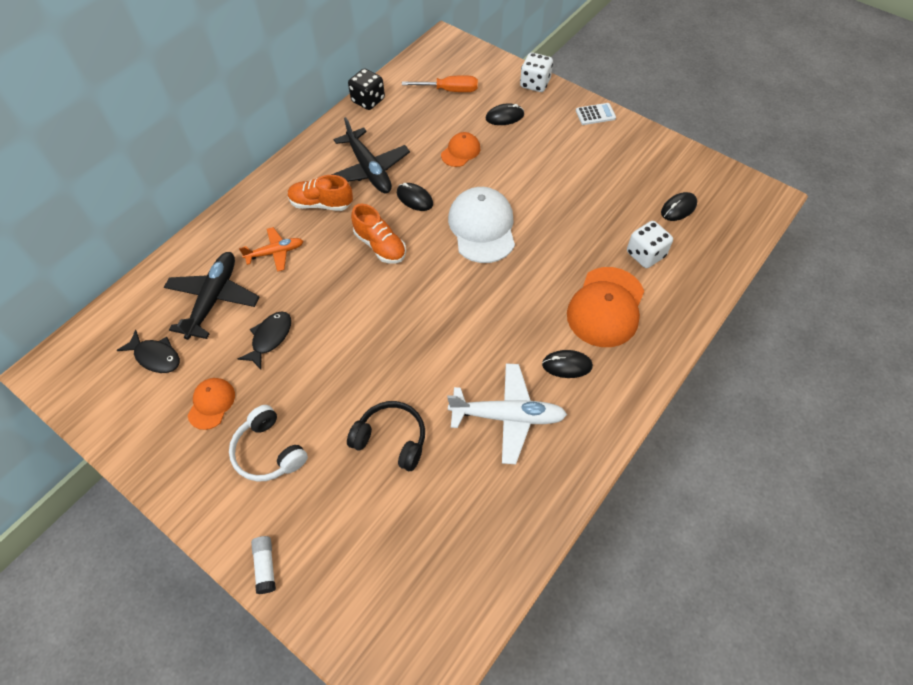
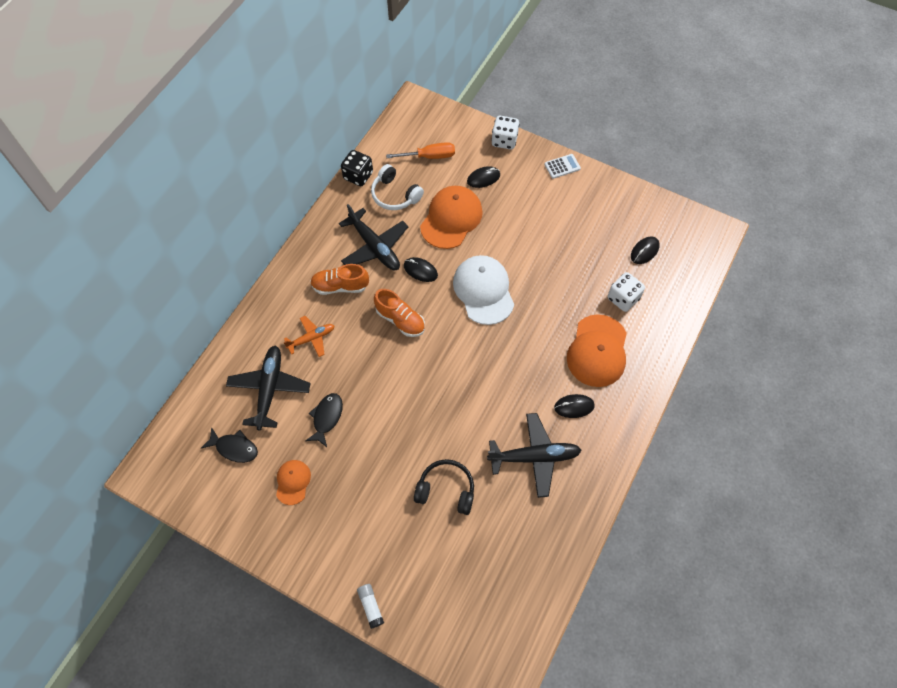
camera: 10 degrees left, 5 degrees up
white headphones [229,405,308,482] -> white headphones moved to [371,164,424,210]
orange cap [441,132,480,167] -> orange cap [420,186,483,249], size x1.86
white plane [447,363,567,464] -> black plane [487,413,582,498]

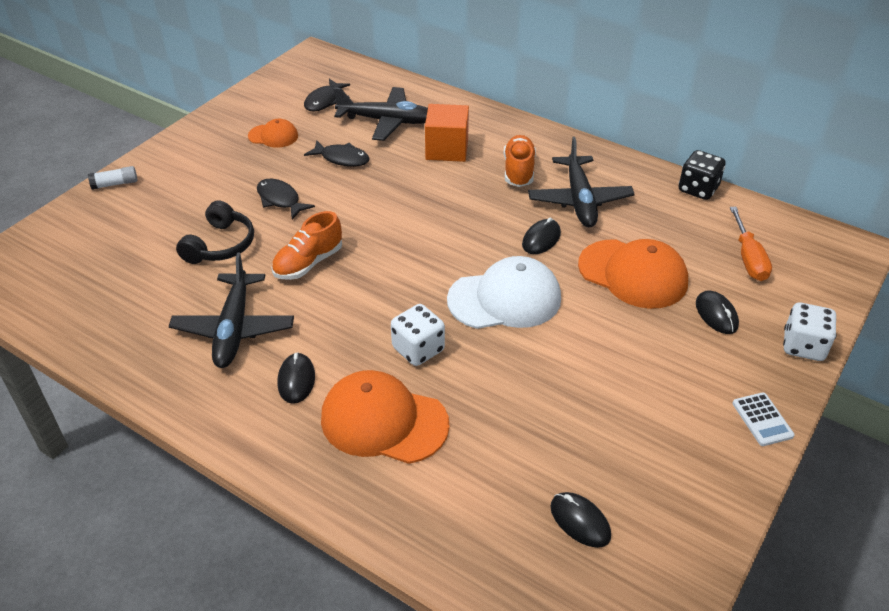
camera: 95 degrees right, 20 degrees down
orange plane [283,316,335,357] -> orange cube [425,104,469,162]
black plane [339,204,408,270] -> black plane turned 60 degrees counterclockwise [528,137,635,227]
white headphones [371,164,424,210] -> none
orange shoe [374,289,425,337] -> orange shoe moved to [272,211,342,280]
white dice [607,272,645,312] -> white dice moved to [391,304,445,366]
none -> black fish [257,179,315,219]

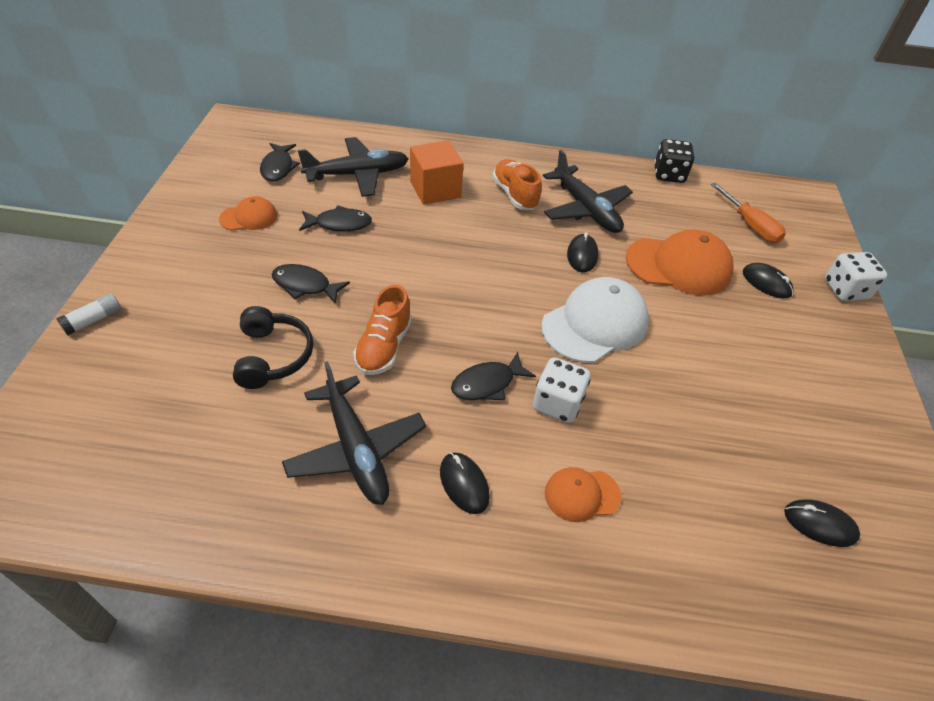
camera: 30 degrees left, 5 degrees up
orange cap [321,370,450,464] -> orange cap [545,467,621,522], size x0.54
white calculator [732,392,795,446] -> none
none -> black fish [451,352,536,400]

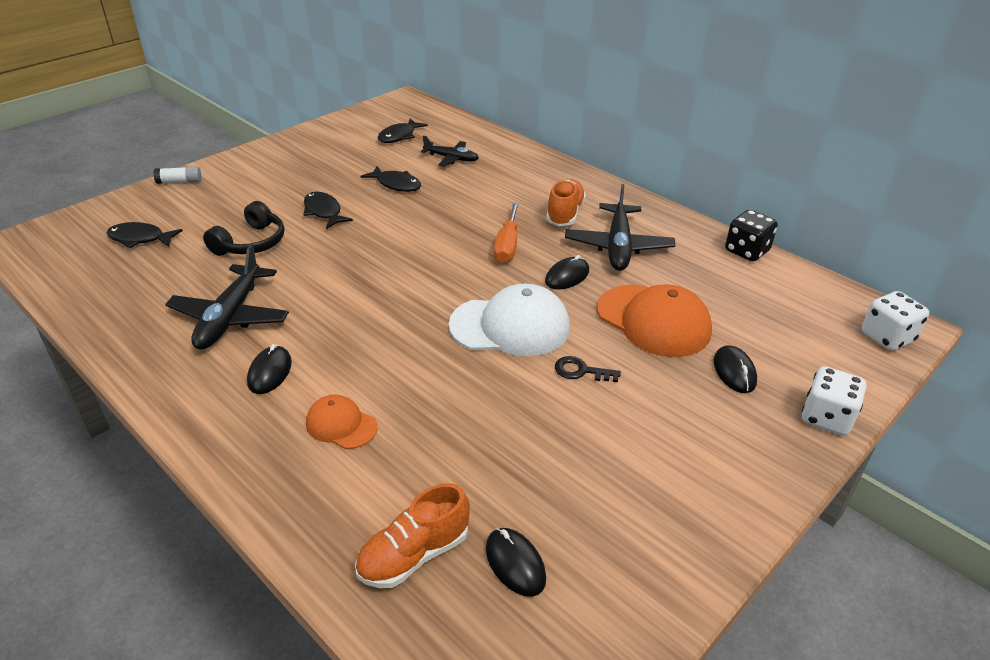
camera: 40 degrees right, 10 degrees down
orange cap [219,196,277,231] -> none
black plane [298,137,409,197] -> black plane [421,135,479,167], size x0.60
orange shoe [353,285,412,375] -> orange shoe moved to [355,483,470,588]
orange cube [410,140,464,205] -> none
black fish [451,352,536,400] -> black fish moved to [107,222,183,248]
white dice [533,357,591,423] -> white dice moved to [862,291,929,351]
orange screwdriver [711,183,786,243] -> orange screwdriver moved to [494,202,519,263]
none -> black key [555,356,621,382]

